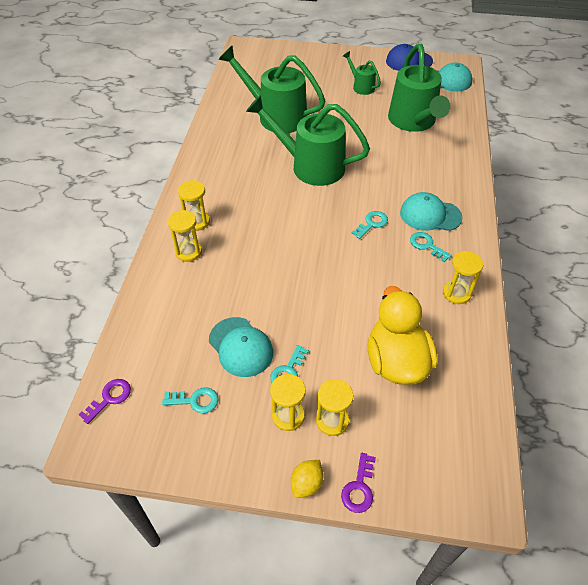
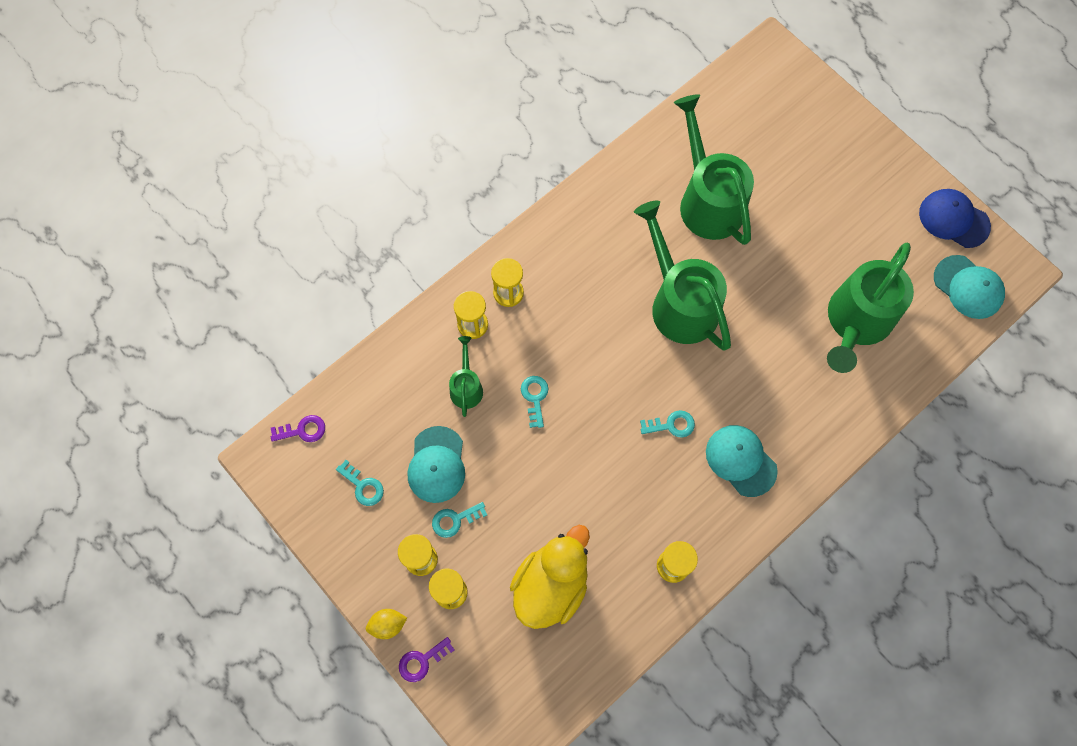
camera: 40 degrees right, 20 degrees up
green watering can [343,51,381,95] -> green watering can moved to [449,336,483,417]
turquoise key [410,232,452,262] -> turquoise key moved to [521,376,548,428]

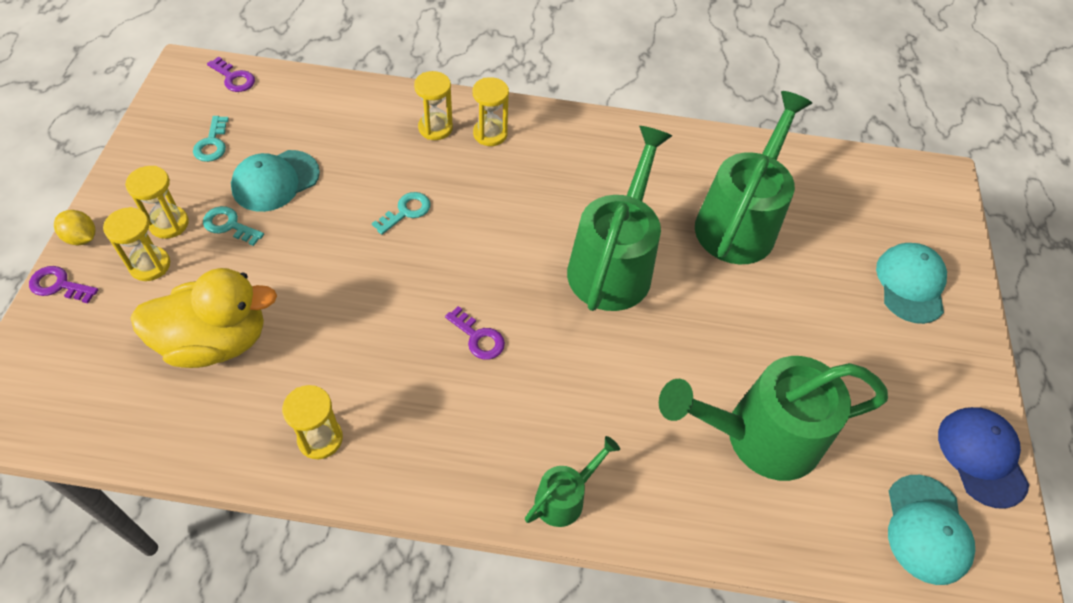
camera: 45 degrees right, 15 degrees down
green watering can [449,336,483,417] -> green watering can moved to [525,436,620,527]
turquoise key [640,410,695,438] -> purple key [445,306,505,360]
turquoise cap [706,425,778,497] -> turquoise cap moved to [876,243,947,324]

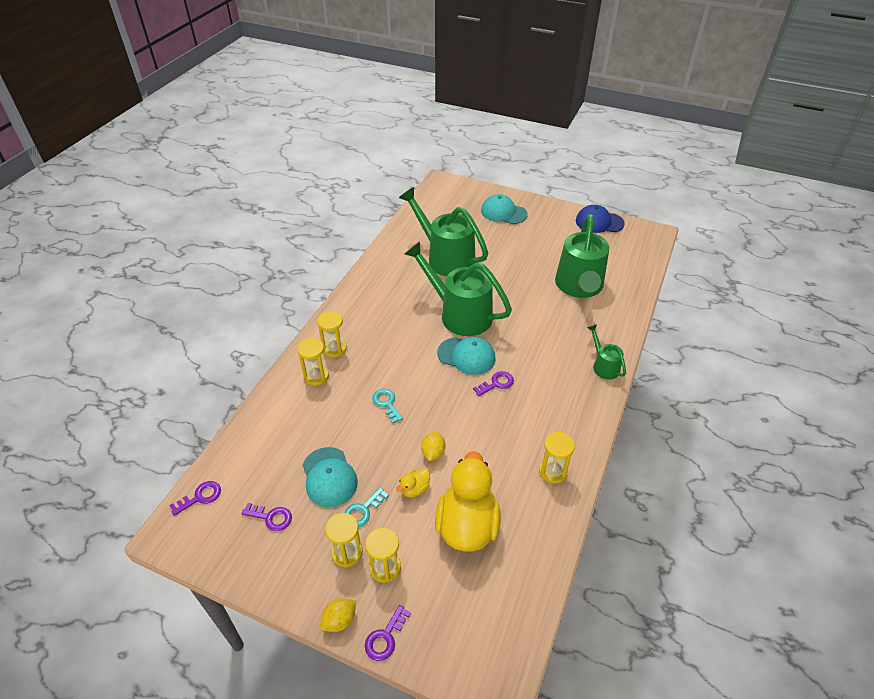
camera: 70 degrees left, 10 degrees down
turquoise key [193,116,229,162] -> purple key [242,503,292,531]
turquoise cap [888,475,975,585] -> turquoise cap moved to [437,337,496,375]
none -> yellow duck [396,468,430,497]
none -> yellow lemon [421,432,445,461]

